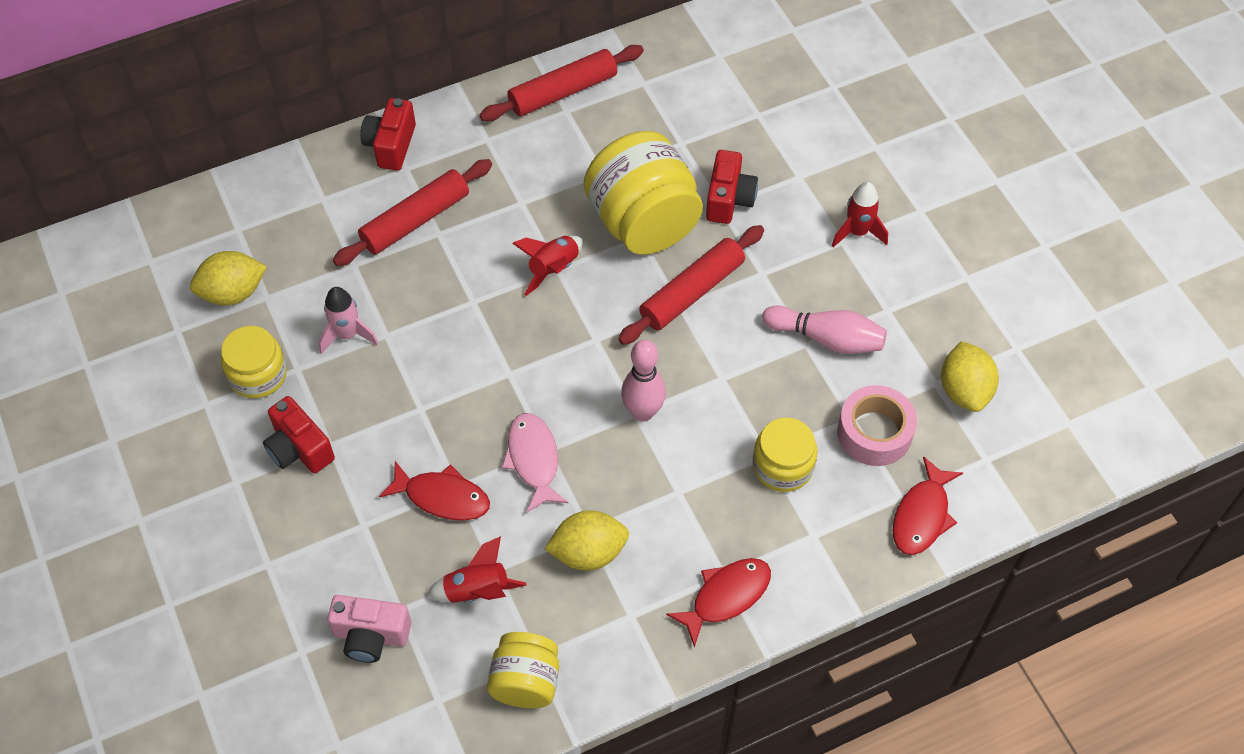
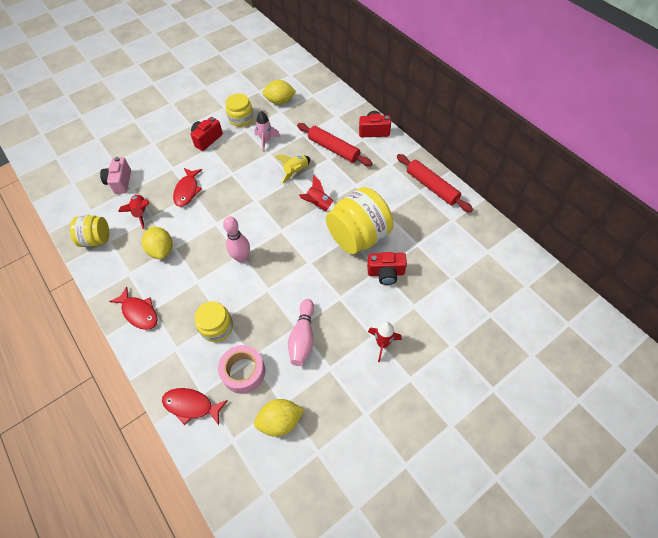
camera: 80 degrees right, 0 degrees up
yellow lemon [190,251,267,305] -> yellow lemon turned 60 degrees counterclockwise [263,80,296,105]
pink fish [502,413,568,512] -> none
red rolling pin [618,225,764,345] -> none
none -> yellow rocket [275,154,310,184]

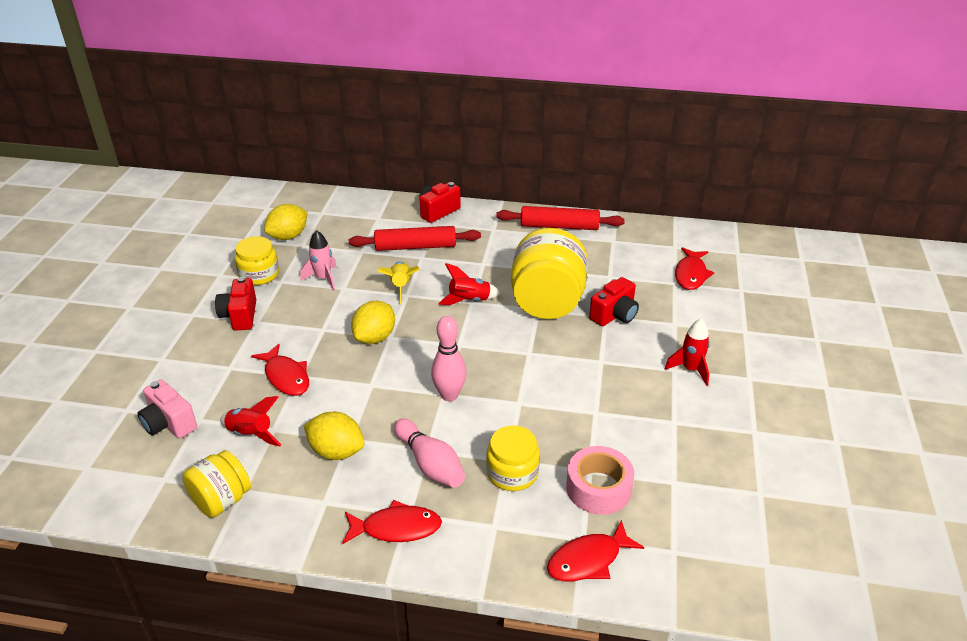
camera: 45 degrees left, 20 degrees down
yellow lemon [254,399,304,437] -> yellow lemon moved to [351,301,395,344]
pink bowling pin [288,299,314,366] -> pink bowling pin moved to [394,418,465,488]
none -> red fish [675,247,714,290]

